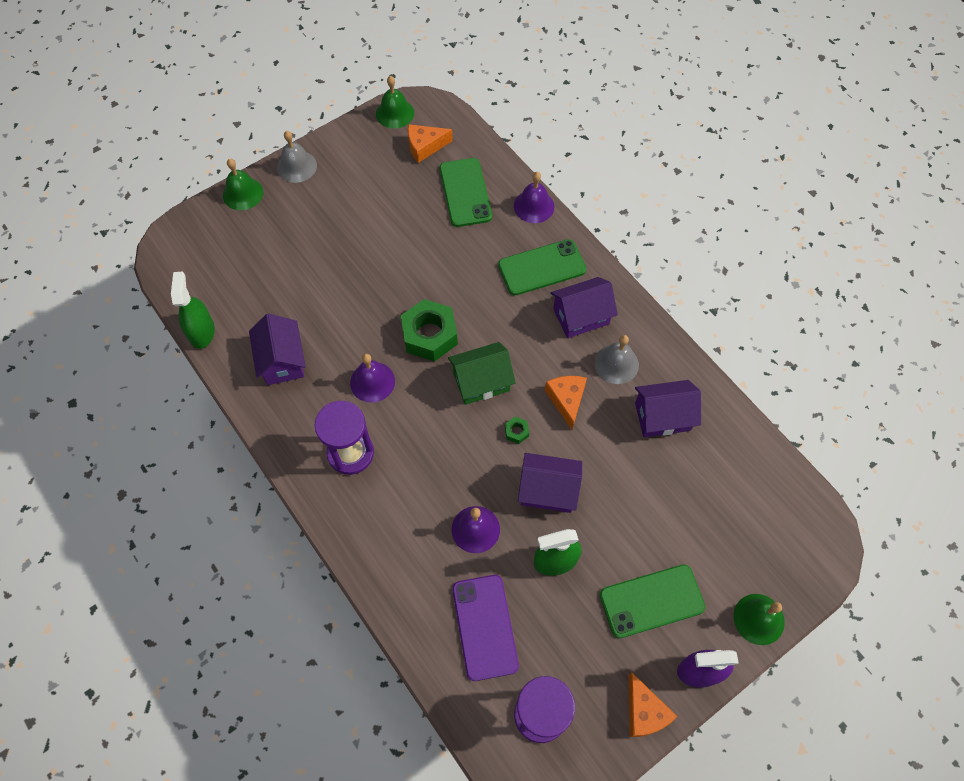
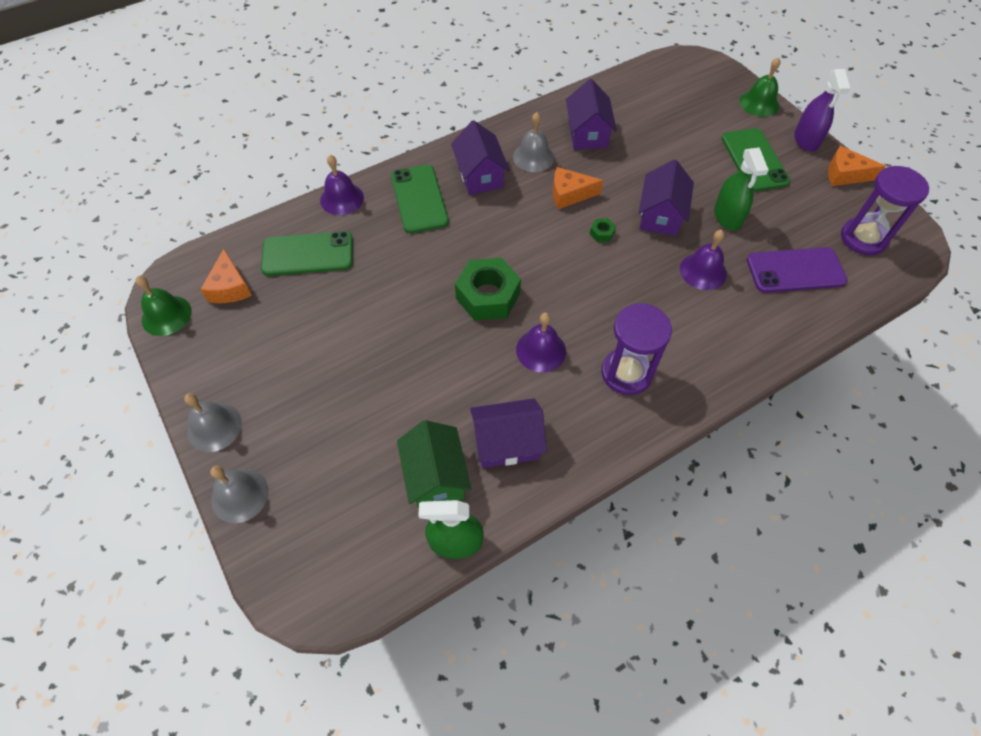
camera: 85 degrees left, 5 degrees down
green bell [223,159,263,210] -> grey bell [210,465,269,523]
green house [448,342,516,405] -> green house moved to [397,420,471,509]
orange cheese [628,673,678,737] -> orange cheese turned 150 degrees counterclockwise [828,146,886,186]

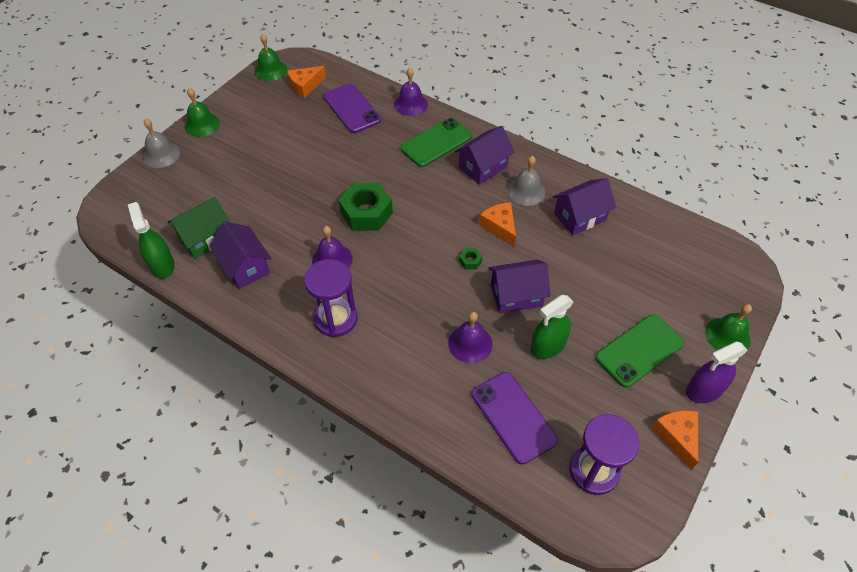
camera: 65 degrees right, 5 degrees down
grey bell [184,393,242,452] -> green bell [185,88,220,137]
green phone [261,231,353,276] -> purple phone [323,83,381,133]

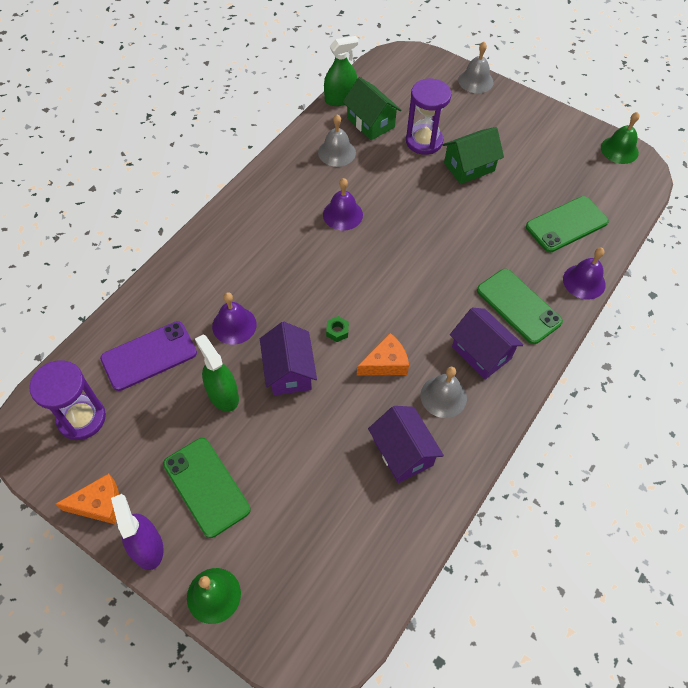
camera: 90 degrees right, 5 degrees up
green bell [185,88,220,137] -> none
purple house [209,221,272,289] -> grey bell [318,114,356,167]
orange cheese [287,66,326,98] -> none
purple hourglass [304,259,357,337] -> purple hourglass moved to [406,79,452,155]
purple phone [323,83,381,133] -> green phone [526,196,609,252]
green nut [339,183,393,231] -> none
none -> green house [442,127,504,184]

